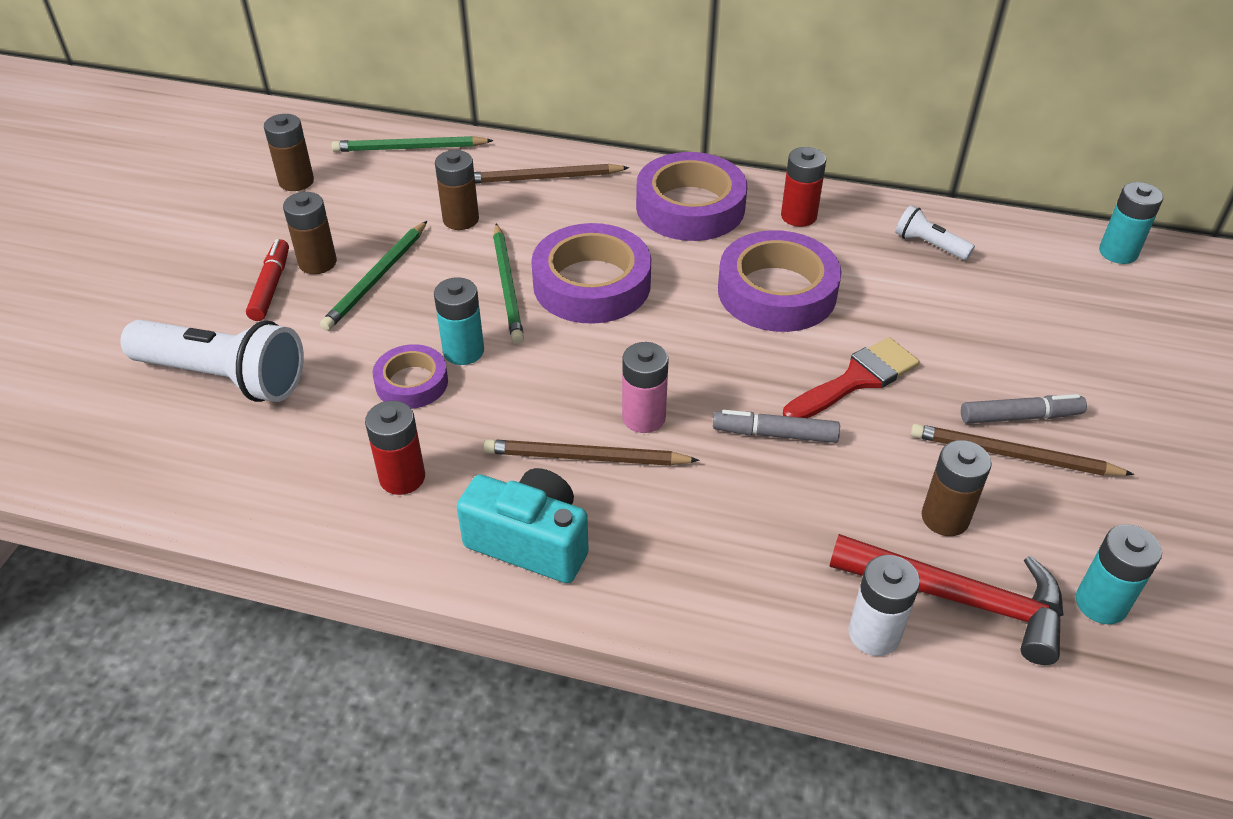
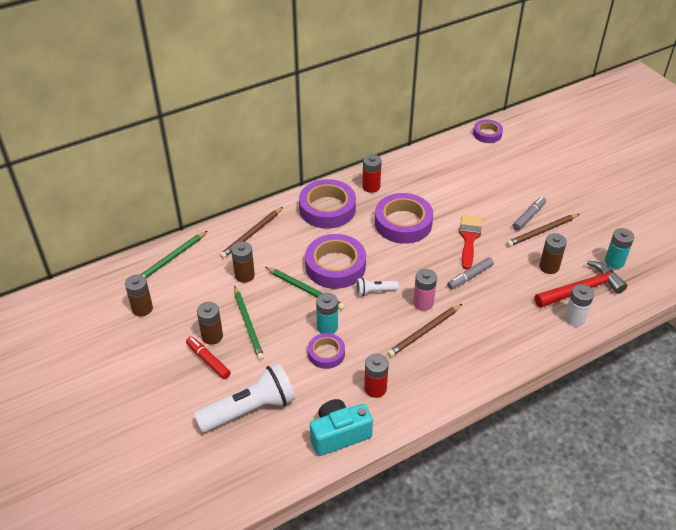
camera: 45 degrees left, 0 degrees up
turquoise camera [457,468,589,583] -> turquoise camera moved to [310,399,373,456]
white flashlight [895,205,975,260] -> white flashlight moved to [356,278,399,296]
turquoise battery [1099,182,1163,264] -> purple tape [473,119,503,143]

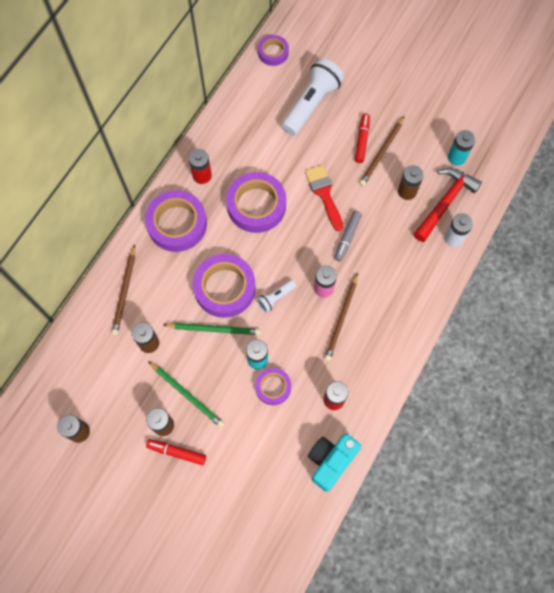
camera: 30 degrees left, 25 degrees up
green pencil [140,231,207,278] -> none
white flashlight [194,363,295,432] -> white flashlight moved to [282,58,344,135]
grey marker [513,197,546,231] -> red marker [355,114,370,163]

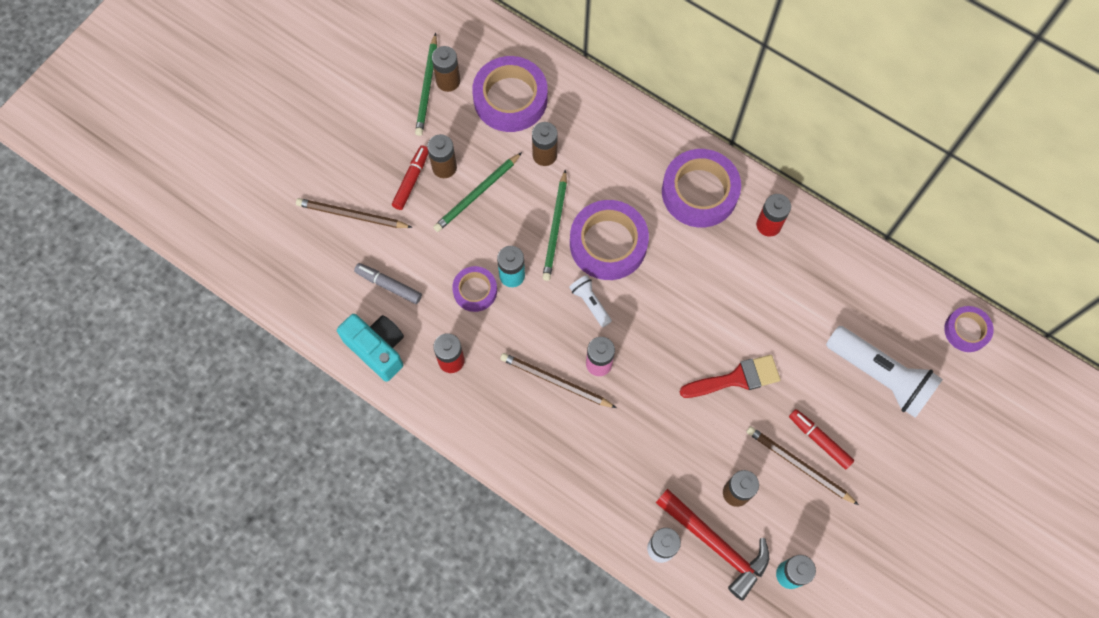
camera: 95 degrees right, 0 degrees up
brown pencil [111,245,135,335] -> brown pencil moved to [296,198,413,228]
purple tape [226,172,286,233] -> purple tape moved to [472,56,548,132]
grey marker [334,211,362,262] -> grey marker moved to [354,263,422,304]
red marker [355,114,370,163] -> red marker turned 150 degrees counterclockwise [789,409,854,469]
none -> green pencil [415,33,437,136]

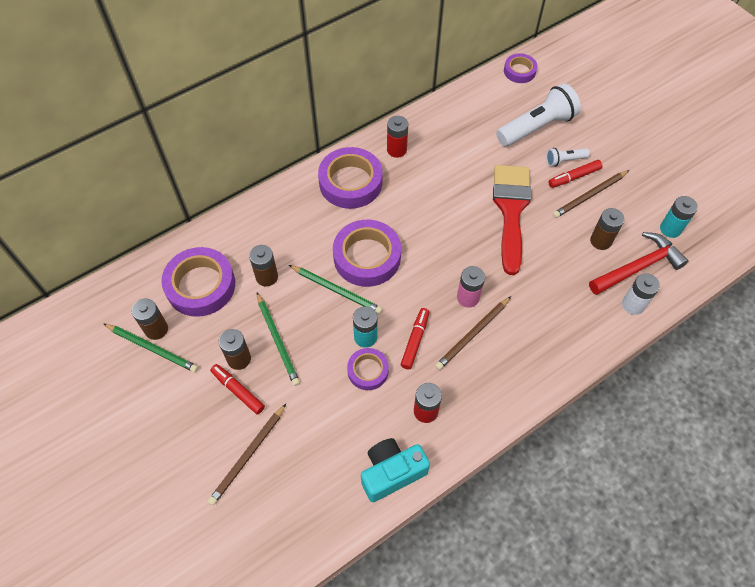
camera: 70 degrees left, 10 degrees down
grey marker [354,263,422,304] -> none
white flashlight [569,275,612,327] -> white flashlight moved to [546,148,590,167]
red brush [679,355,780,398] -> red brush [493,165,531,275], size x1.58
none -> red marker [401,308,429,369]

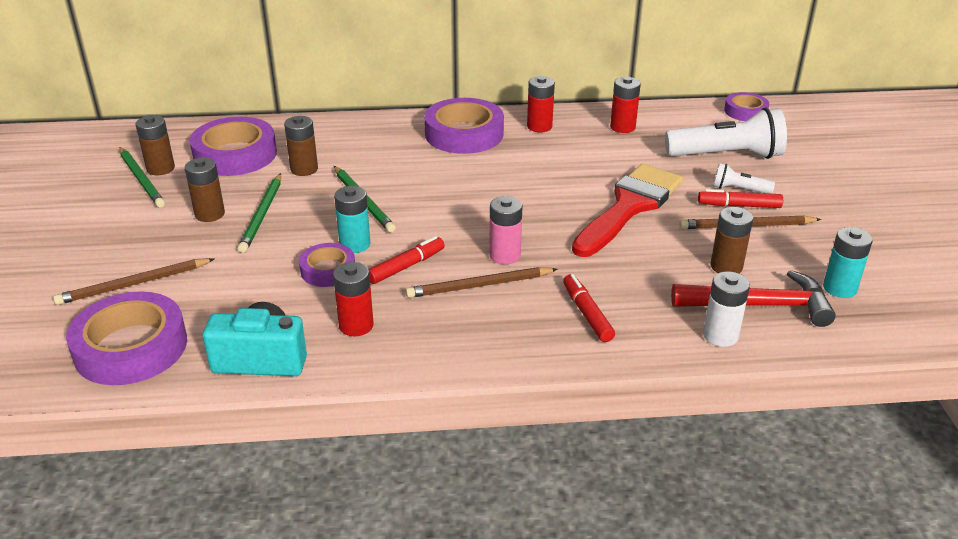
camera: 30 degrees right, 25 degrees down
red marker [210,364,265,414] -> red marker moved to [563,274,615,342]
purple tape [333,220,401,287] -> purple tape moved to [66,291,187,385]
none -> red battery [610,76,641,133]

